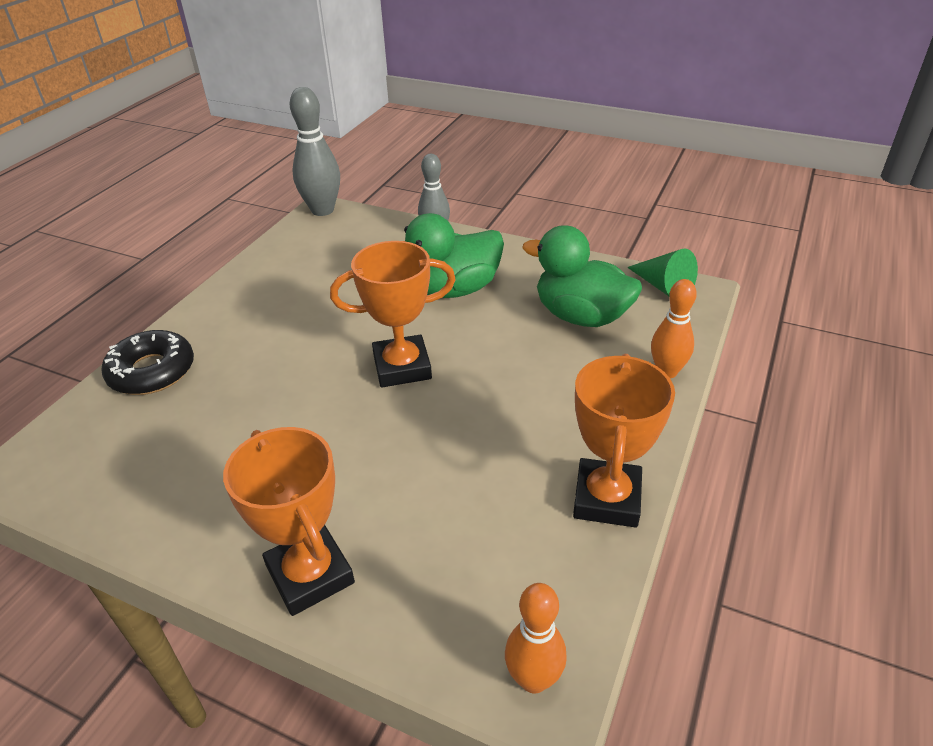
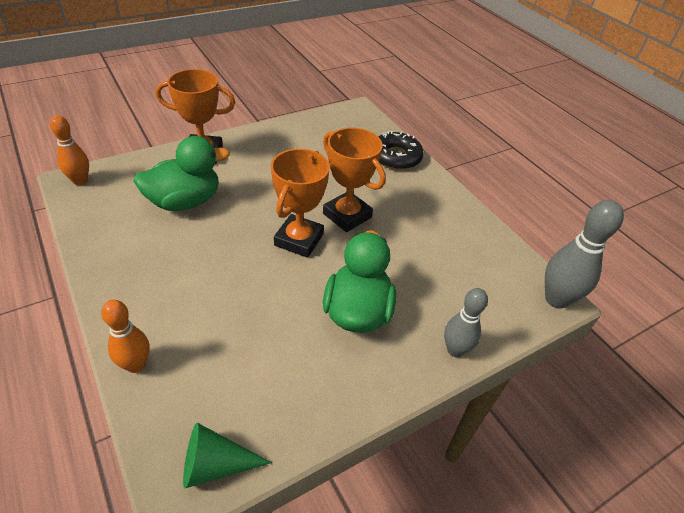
camera: 120 degrees right, 5 degrees up
green duck [522,225,642,327] -> green duck moved to [134,136,230,211]
orange trophy [573,354,675,528] -> orange trophy moved to [323,127,386,232]

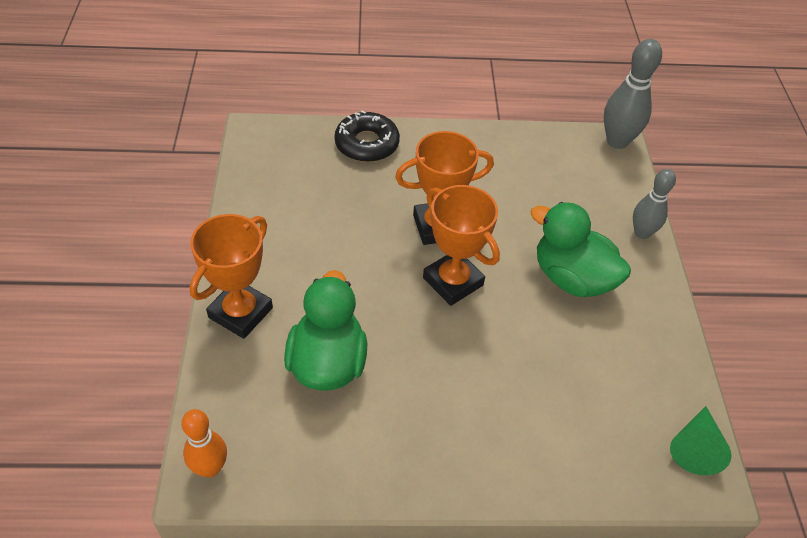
camera: 60 degrees left, 5 degrees up
orange bowling pin [101,300,150,373] -> none

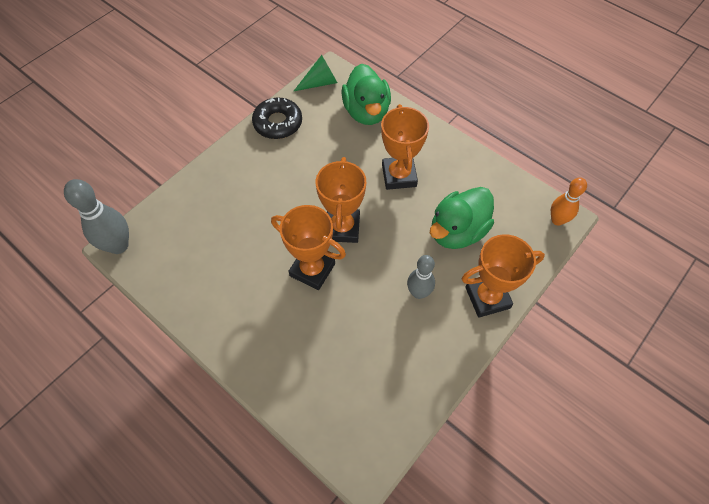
camera: 135 degrees left, 10 degrees up
black donut [334,110,400,162] -> black donut moved to [252,97,302,139]
green duck [530,202,631,297] -> green duck moved to [341,64,391,125]
grey bowling pin [633,169,676,239] -> grey bowling pin moved to [407,255,435,299]
none -> orange trophy [381,104,429,190]

